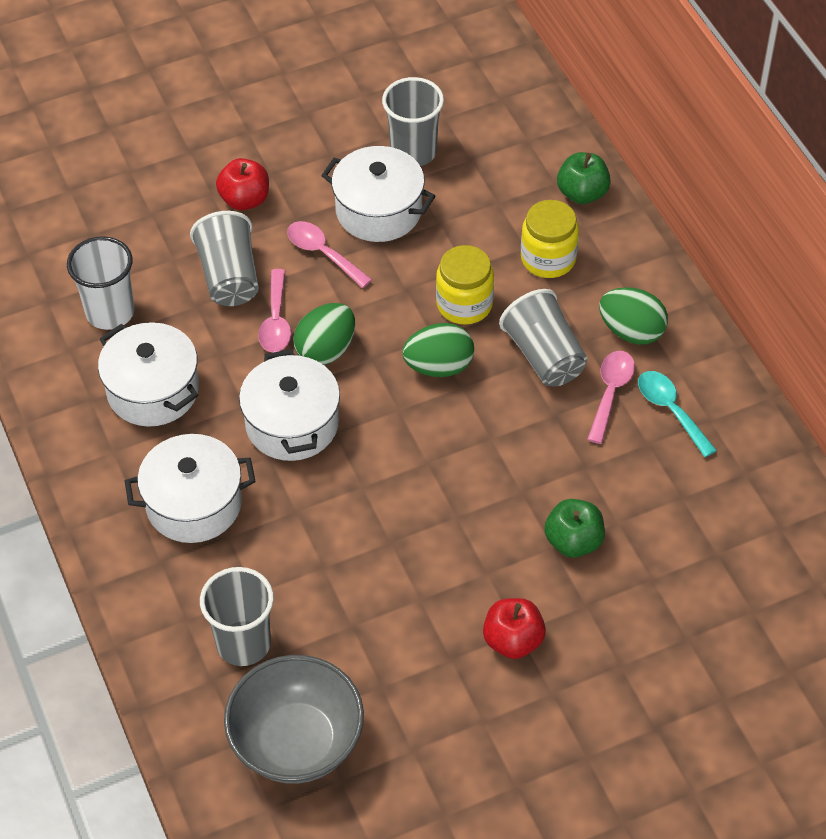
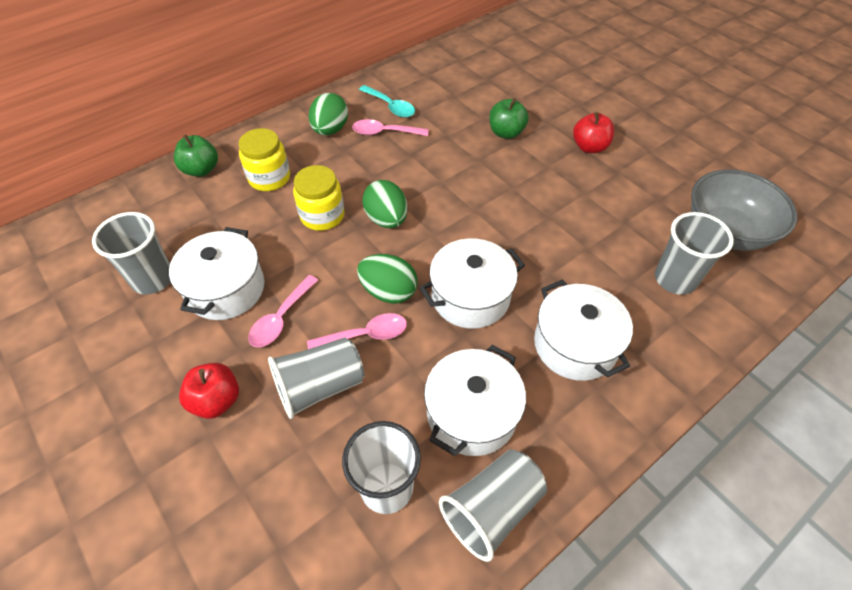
camera: 105 degrees left, 0 degrees up
grey cup [499,289,587,387] -> grey cup moved to [439,450,547,562]
turquoise spoon [638,371,717,457] -> turquoise spoon turned 90 degrees counterclockwise [359,85,415,118]

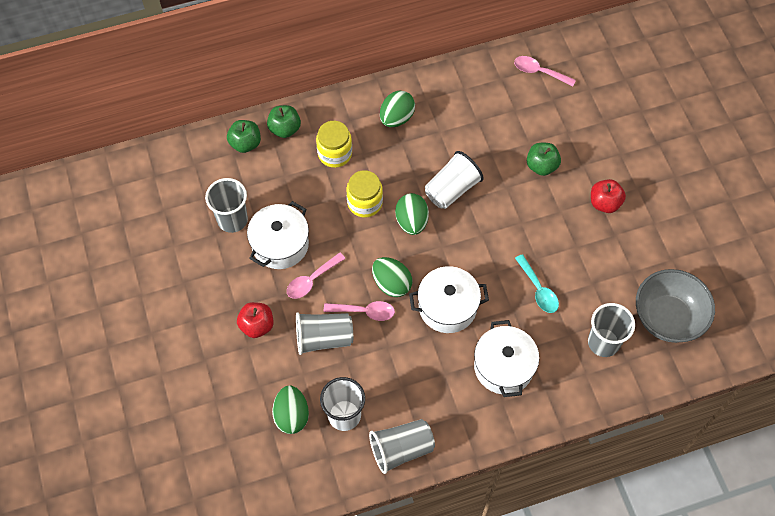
camera: 20 degrees right, 10 degrees up
pink spoon [352,119,429,136] -> pink spoon moved to [514,56,576,86]
turquoise spoon [359,85,415,118] -> turquoise spoon moved to [515,254,559,313]
white pot [424,345,526,456] -> none
none -> green apple [227,120,261,153]
none -> green egg [272,386,309,434]
none -> white cup [425,151,484,209]

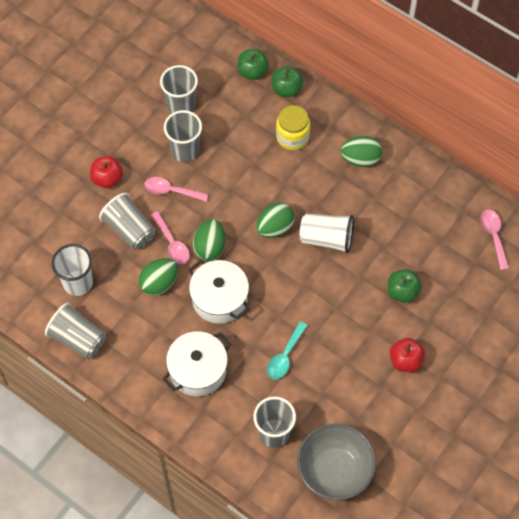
camera: 55 degrees right, 0 degrees up
white pot [247,201,309,269] -> grey cup [164,110,202,162]
green egg [272,386,309,434] -> green egg moved to [139,258,178,296]
yellow jar [346,170,383,218] -> none

